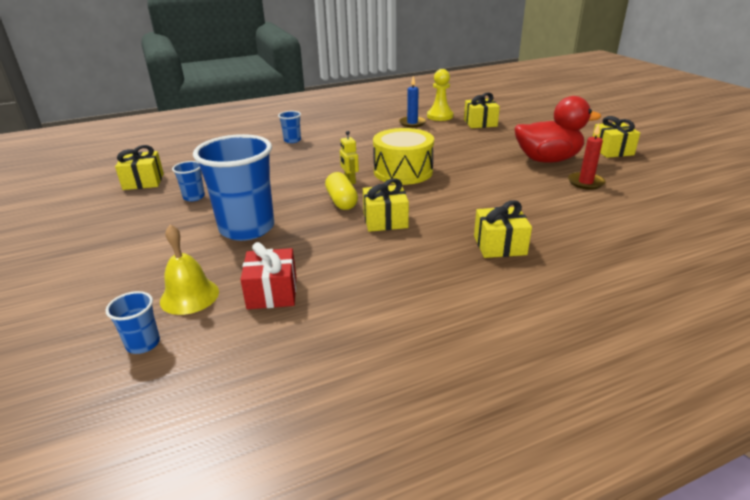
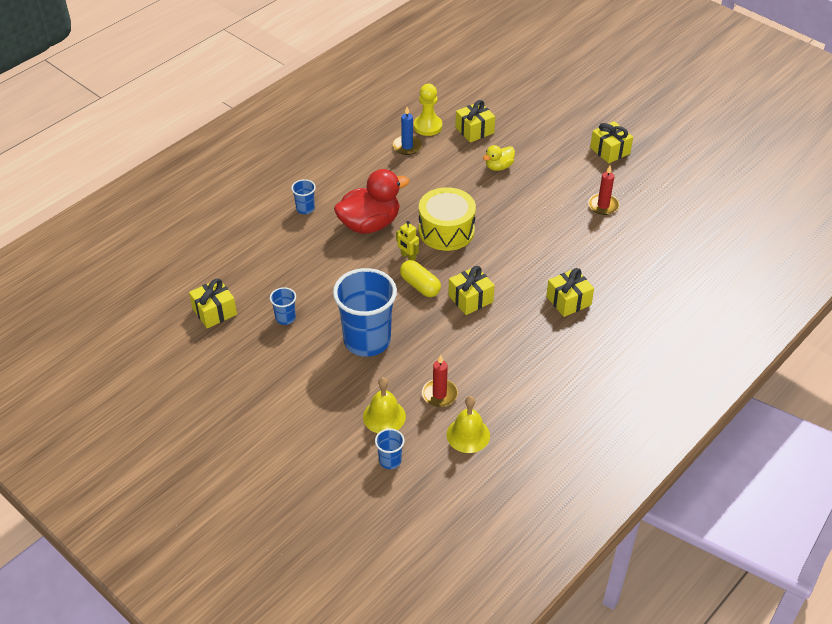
camera: 25 degrees left, 15 degrees up
red gift [240,242,296,309] -> red candle [422,355,458,407]
red duck [514,96,601,162] -> red duck moved to [334,169,409,234]
none -> yellow bell [447,396,490,453]
none -> yellow duck [483,145,515,171]

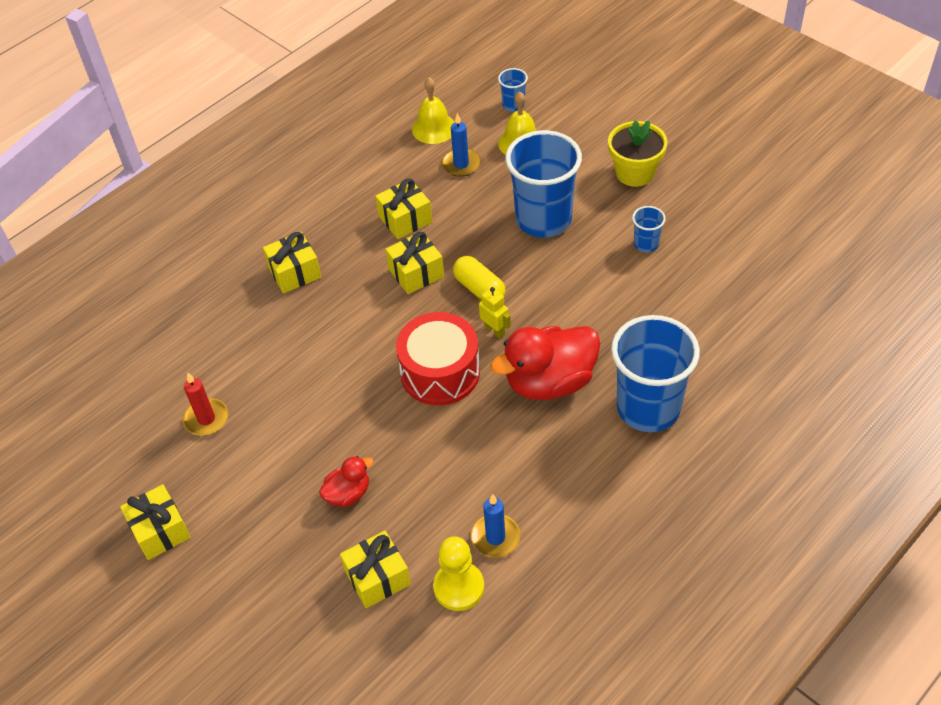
camera: 175 degrees left, 5 degrees up
yellow gift [189,279,237,328] -> yellow gift moved to [375,179,432,239]
blue cup [291,179,316,214] -> blue cup [611,315,700,432], size x2.29
yellow drum [419,187,476,251] -> red drum [396,312,480,405]
red candle [422,355,458,407] -> blue candle [442,113,481,177]
yellow duck [483,145,515,171] -> red duck [319,456,374,507]
none -> yellow flower pot [608,120,667,187]

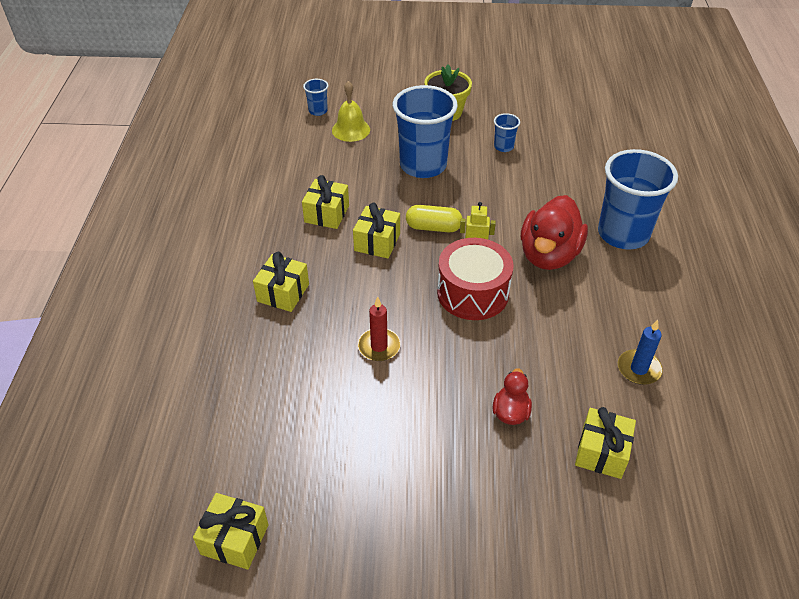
camera: 45 degrees left, 5 degrees down
yellow gift [120,484,191,560] -> yellow gift moved to [193,493,269,570]
red candle [183,373,228,436] -> red candle moved to [358,297,401,361]
yellow bell [412,78,455,144] -> none
yellow pawn [433,537,484,611] -> none
blue candle [442,113,481,177] -> none

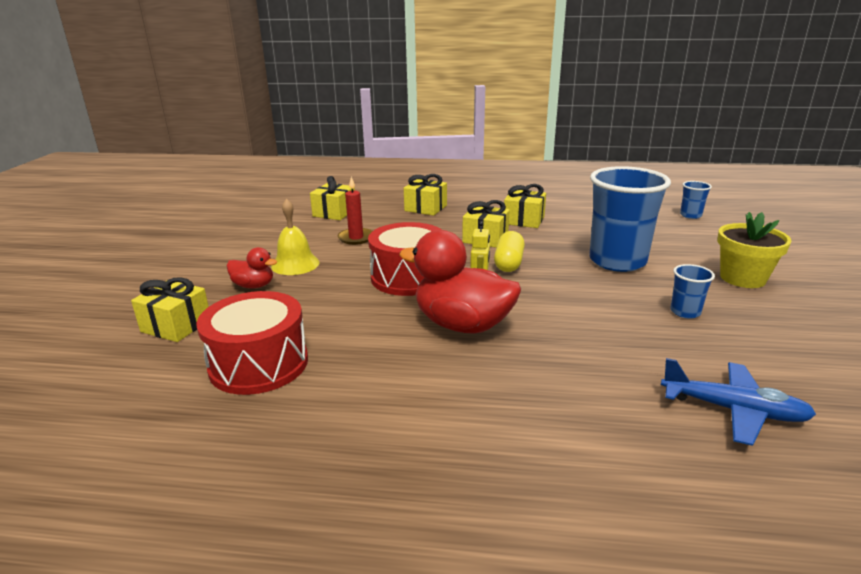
camera: 95 degrees right, 20 degrees down
yellow gift [193,493,269,570] -> yellow gift moved to [310,176,355,220]
yellow bell [332,81,370,142] -> yellow bell moved to [271,199,319,275]
blue cup [598,149,678,250] -> none
blue candle [618,320,663,385] -> red drum [197,291,308,395]
none -> blue plane [661,358,816,446]

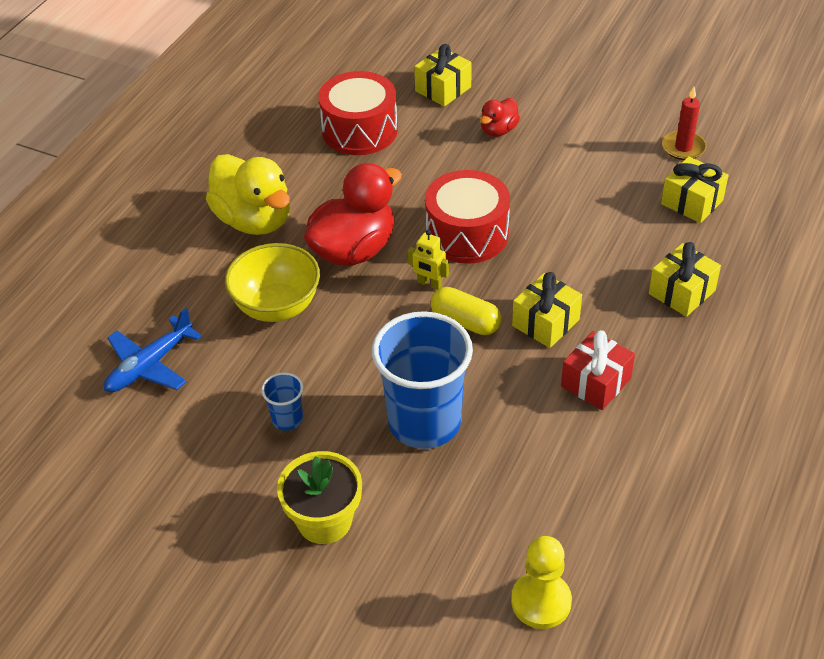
camera: 110 degrees right, 20 degrees up
yellow bell [271,199,319,275] -> none
red candle [337,177,372,245] -> red candle moved to [662,87,706,160]
yellow gift [504,184,546,228] -> red gift [561,330,635,410]
blue cup [680,181,712,219] -> yellow pawn [511,536,572,629]
none -> yellow duck [206,154,290,235]
none -> yellow bowl [225,243,320,322]

